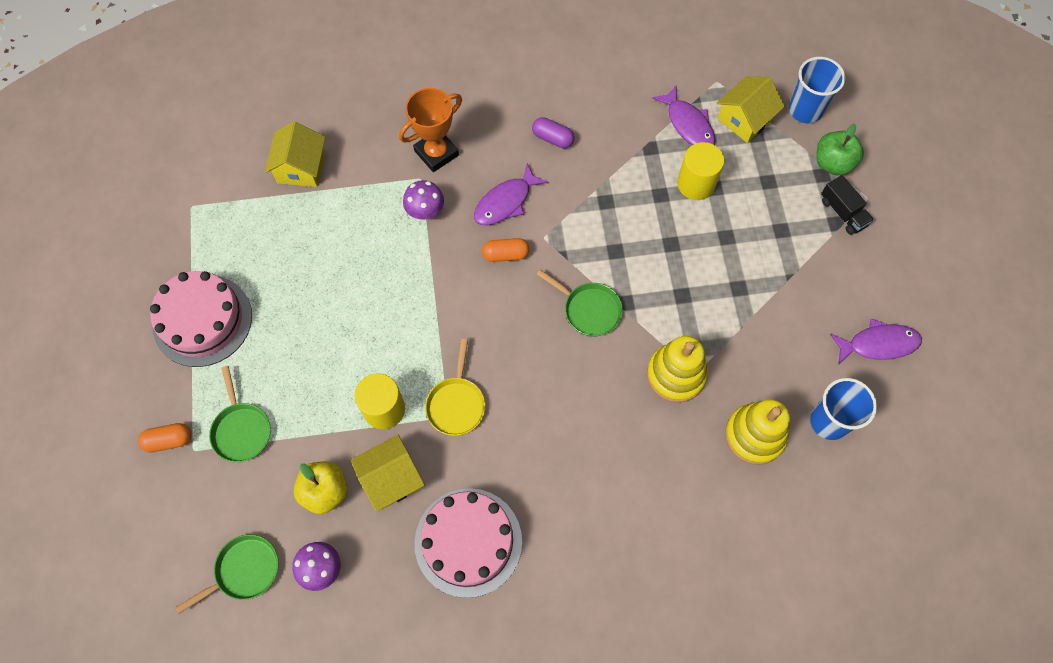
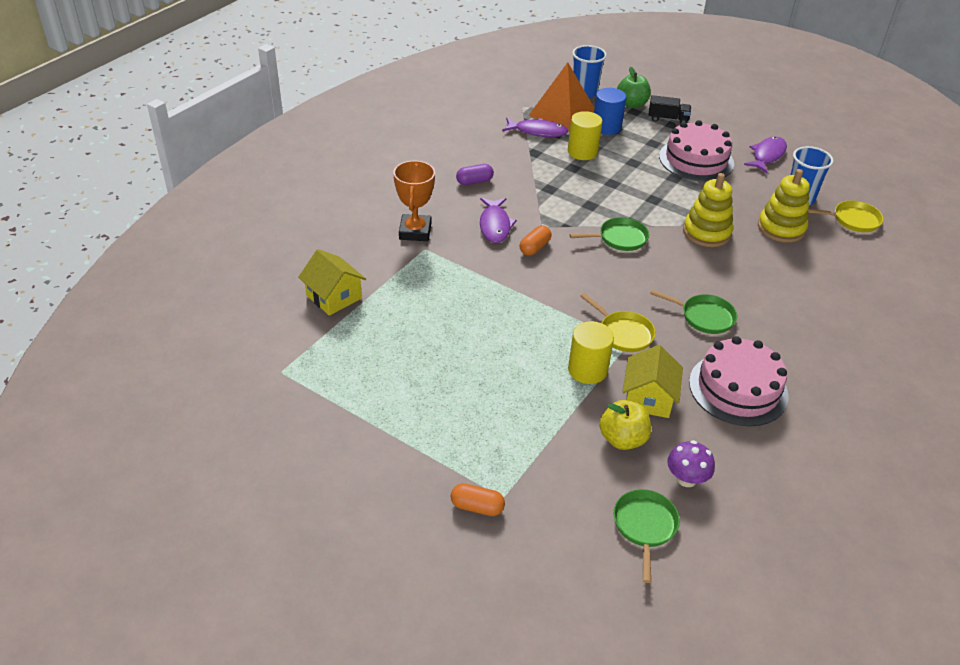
camera: 50 degrees left, 25 degrees down
orange capsule [138,423,192,452] -> orange capsule turned 75 degrees clockwise [451,483,505,516]
pink cake [150,271,252,367] -> pink cake moved to [659,120,734,182]
green pan [209,366,271,462] -> green pan moved to [650,290,737,334]
purple mushroom [403,180,444,220] -> none
yellow house [716,76,785,143] -> orange pyramid [528,62,594,131]
none -> blue cylinder [594,88,627,135]
none -> yellow pan [808,200,884,232]

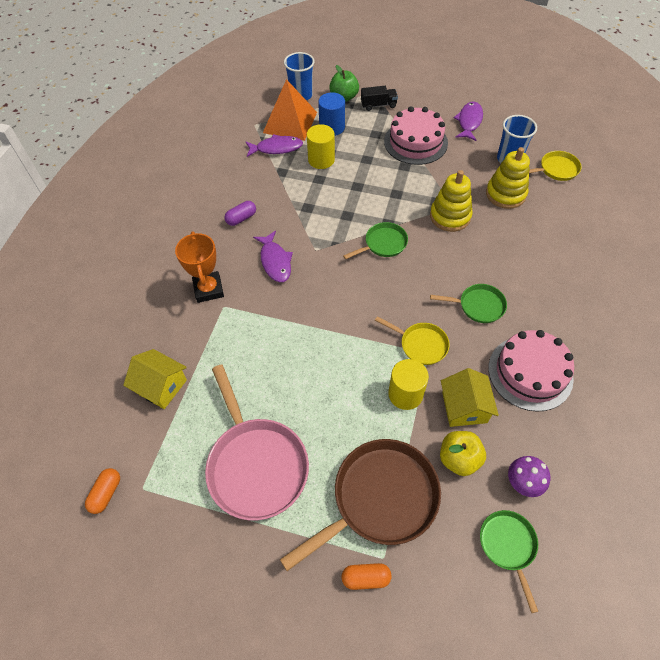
camera: 15 degrees left, 15 degrees up
orange capsule [519,225,552,256] -> orange capsule moved to [85,468,120,514]
none -> pink pan [205,364,309,521]
none -> brown pan [280,439,441,571]

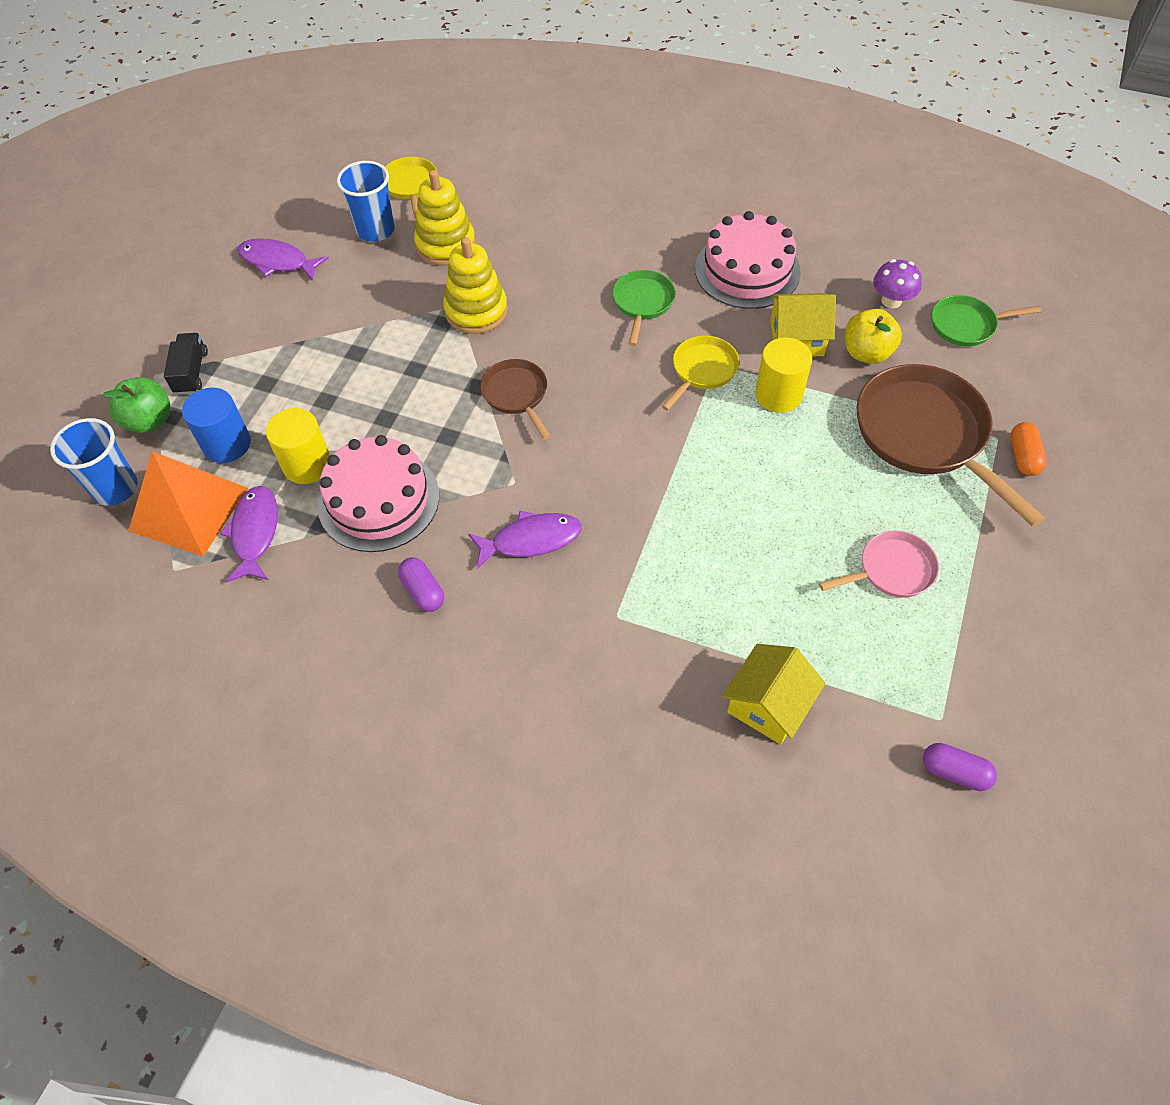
camera: 85 degrees left, 0 degrees up
orange capsule [85,468,120,514] -> purple capsule [923,743,997,791]
orange trophy [175,232,224,303] -> none
pink pan [205,364,309,521] -> pink pan [819,530,939,598], size x0.52
green pan [343,222,408,259] -> brown pan [480,359,550,440]
pink cake [384,106,448,165] -> pink cake moved to [317,435,439,552]

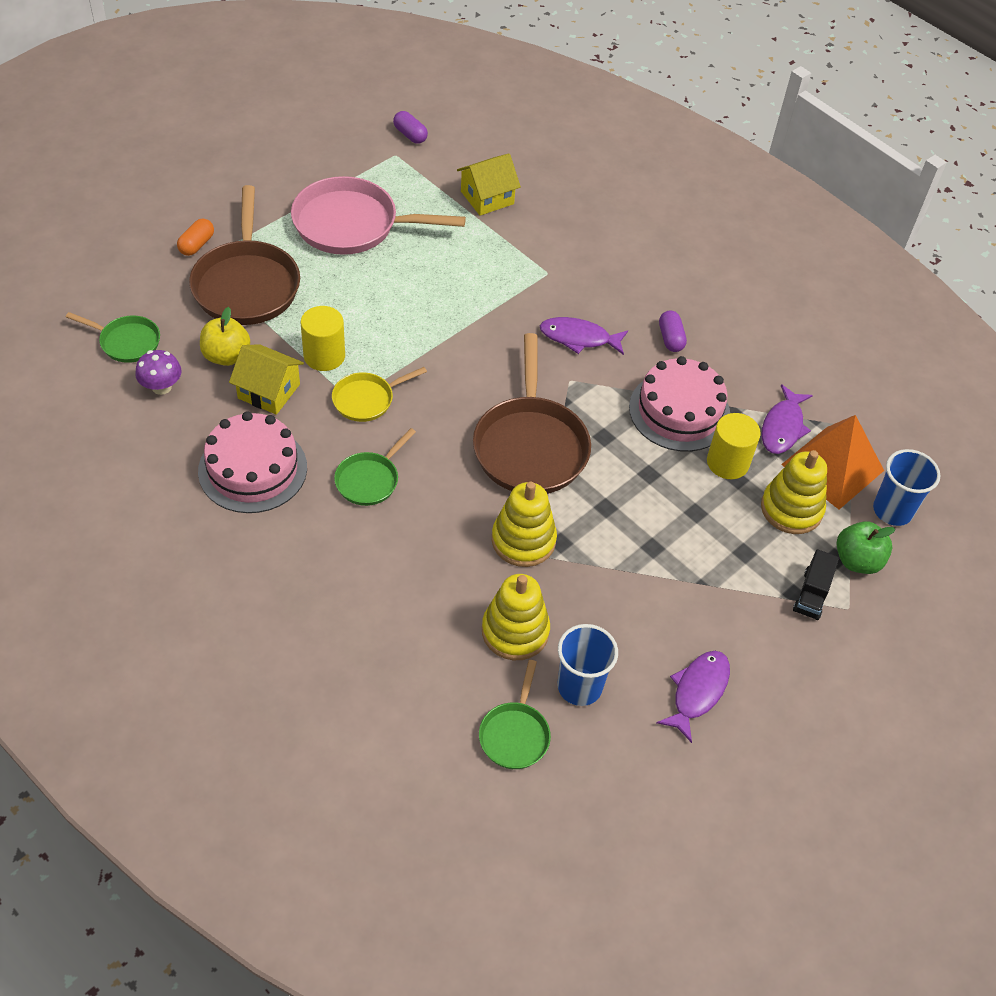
camera: 160 degrees left, 5 degrees down
blue cylinder [182,388,251,463] -> yellow stacking toy [761,450,827,534]
purple fish [237,238,329,281] -> purple fish turned 105 degrees counterclockwise [657,651,730,743]
yellow pan [385,157,437,219] -> green pan [479,660,551,769]
brown pan [480,359,550,440] -> brown pan [473,333,591,494], size x1.91
pink pan [819,530,939,598] -> pink pan [291,176,466,255], size x1.91

